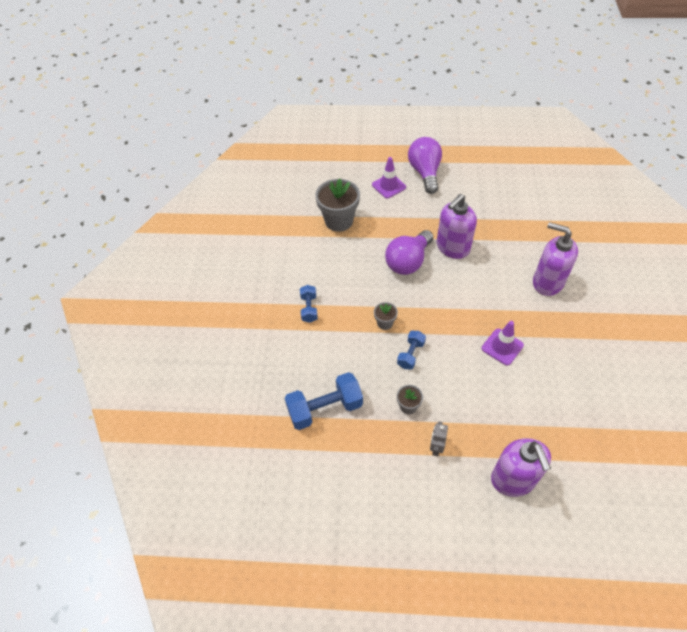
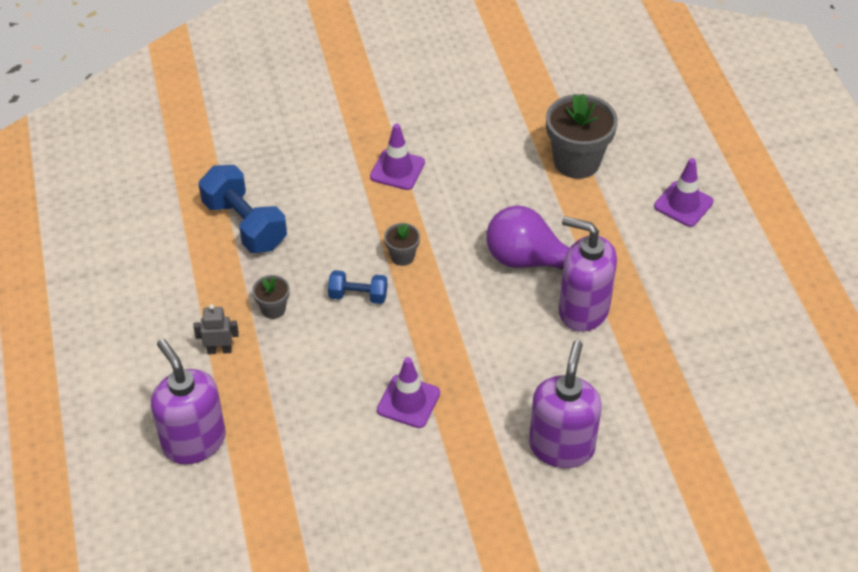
camera: 70 degrees right, 5 degrees down
blue dumbbell [300,285,318,323] -> purple traffic cone [370,124,425,190]
purple light bulb [408,137,442,194] -> none
purple soap dispenser [491,438,551,497] -> purple soap dispenser turned 90 degrees clockwise [151,339,226,464]

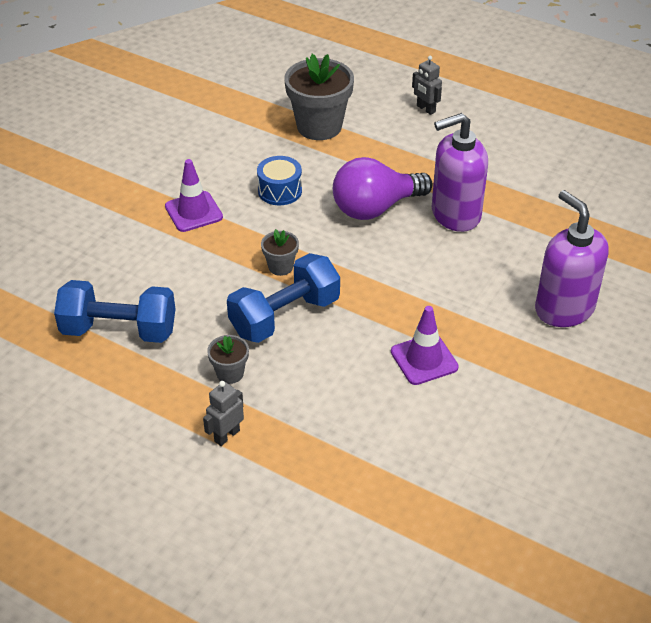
camera: 45 degrees left, 5 degrees down
purple soap dispenser [151,339,226,464] -> none
blue dumbbell [328,270,387,304] -> blue dumbbell [227,253,340,343], size x1.80
purple traffic cone [654,158,714,227] -> grey robot [412,56,442,115]
none -> blue drum [257,156,302,206]

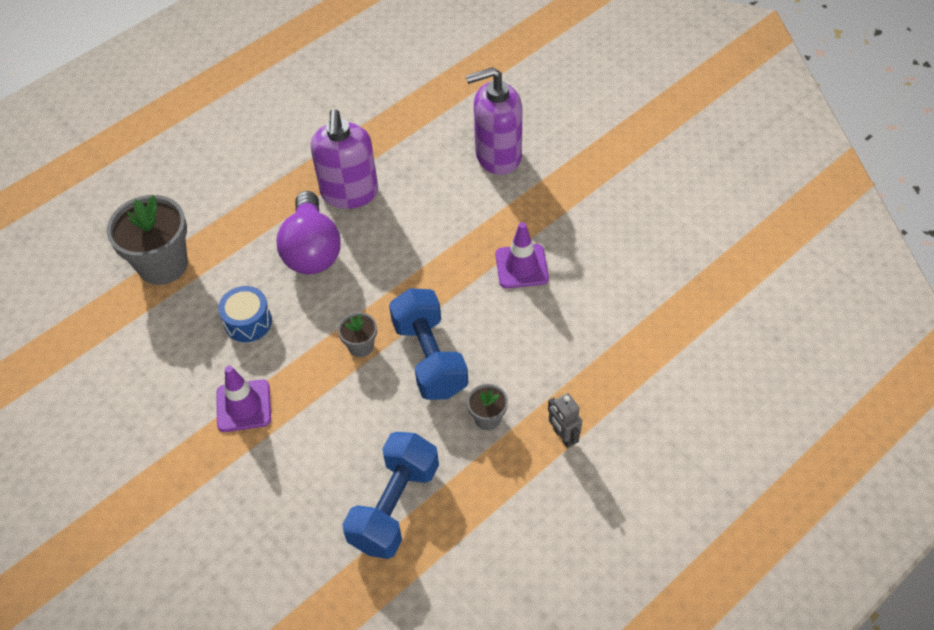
camera: 70 degrees left, 10 degrees up
grey robot [412,56,442,115] -> none

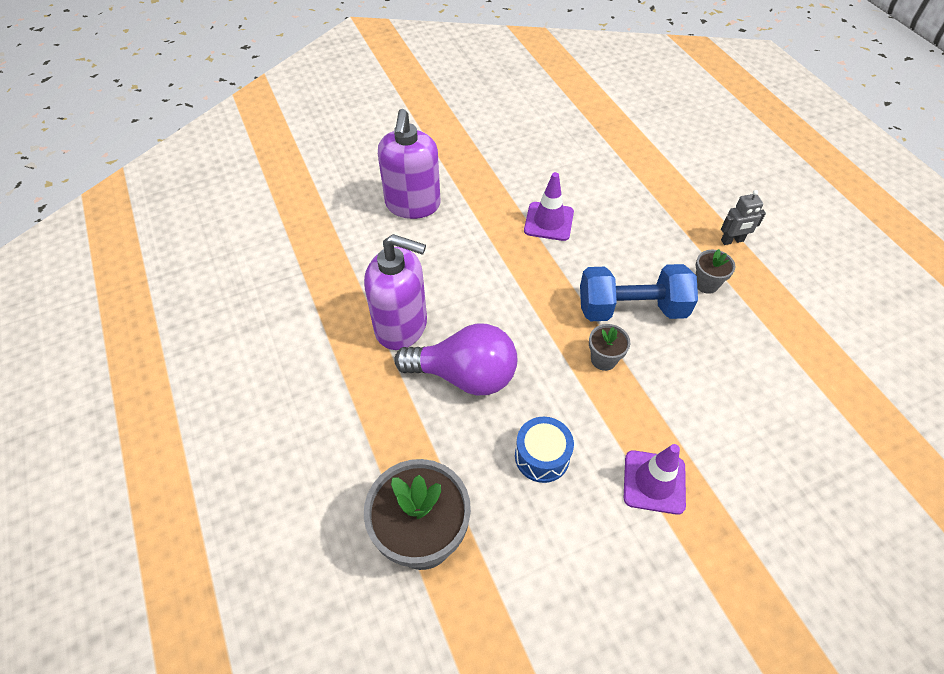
camera: 75 degrees left, 0 degrees up
blue dumbbell [342,432,439,559] -> none

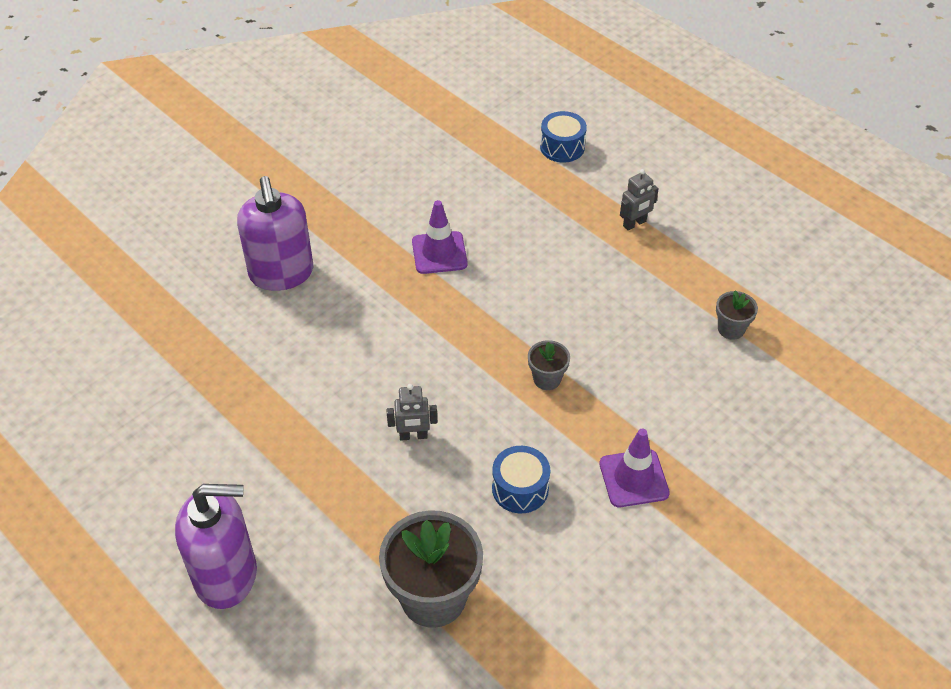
camera: 20 degrees left, 5 degrees down
purple soap dispenser [364,234,427,350] -> purple soap dispenser moved to [175,484,257,609]
purple light bulb [394,323,517,395] -> grey robot [386,384,437,441]
blue dumbbell [580,264,698,321] -> none
grey flower pot [695,249,735,294] -> grey flower pot moved to [716,290,758,340]
none -> blue drum [540,111,587,163]

